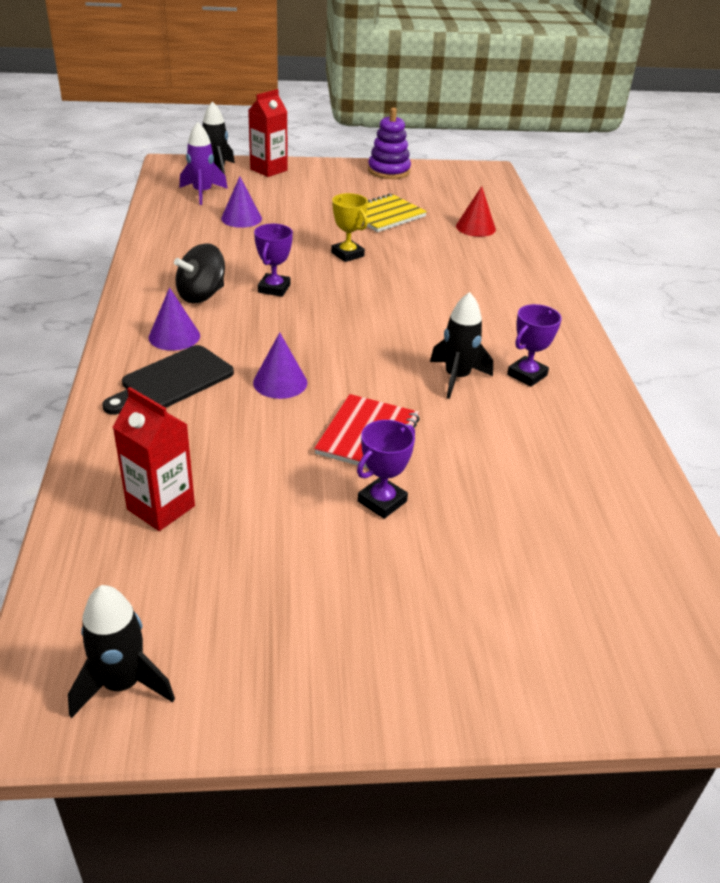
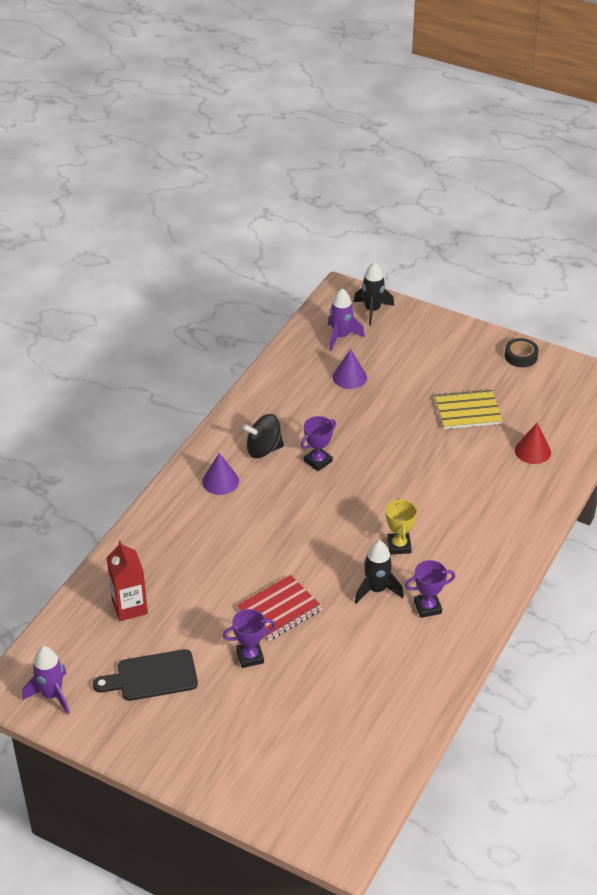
camera: 35 degrees right, 5 degrees up
black rocket [68,585,175,718] -> purple rocket [22,646,70,715]
black cutting board [102,345,234,415] -> black cutting board moved to [93,649,198,701]
red carton [248,89,288,177] -> none
purple cone [253,332,307,399] -> none
yellow trophy [331,193,368,262] -> yellow trophy moved to [386,498,417,554]
purple stacking toy [368,108,411,179] -> black tape [504,338,539,367]

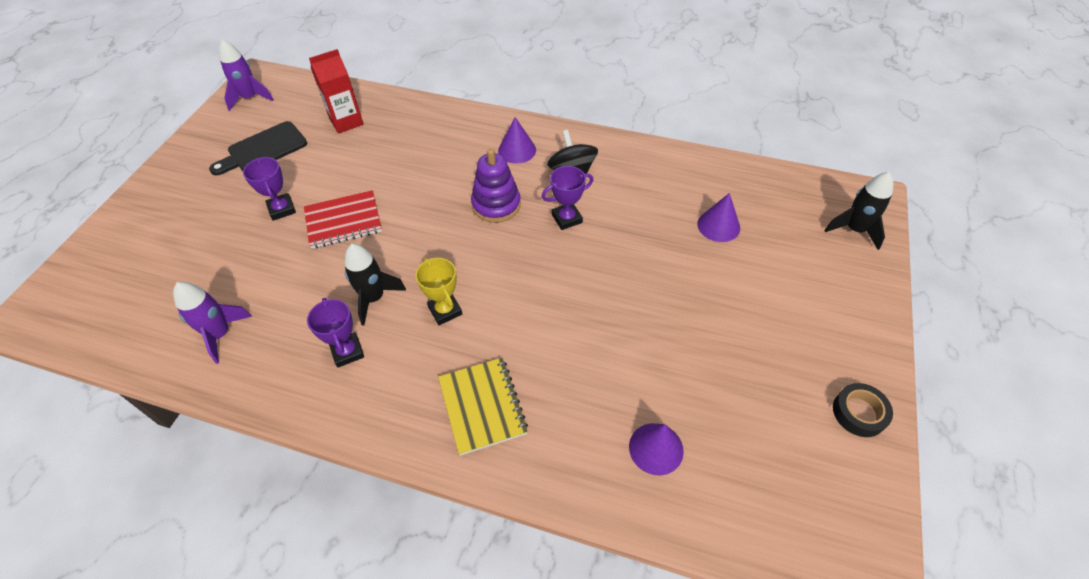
camera: 80 degrees right, 10 degrees up
black cutting board [93,649,198,701] -> black cutting board turned 105 degrees counterclockwise [209,121,307,175]
red notebook [237,575,322,641] -> red notebook turned 60 degrees counterclockwise [304,190,382,249]
purple trophy [301,416,336,471] -> purple trophy turned 60 degrees counterclockwise [542,166,593,230]
purple rocket [328,288,365,351] -> purple rocket moved to [173,282,252,364]
yellow trophy [386,498,417,554] -> yellow trophy turned 75 degrees clockwise [415,258,462,325]
yellow notebook [435,389,502,429] -> yellow notebook moved to [438,358,528,456]
red cone [515,423,551,464] -> purple cone [629,423,684,476]
none -> purple stacking toy [471,149,521,223]

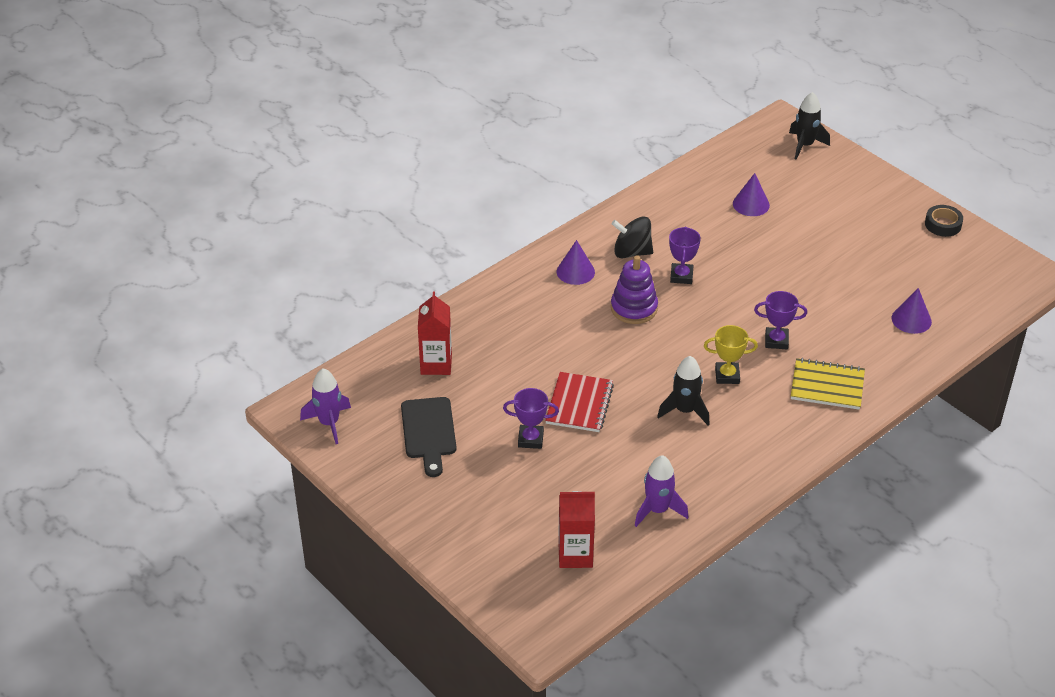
camera: 60 degrees left, 10 degrees down
purple trophy [307,298,364,367] -> purple trophy moved to [754,291,807,349]
none -> red carton [558,491,595,568]

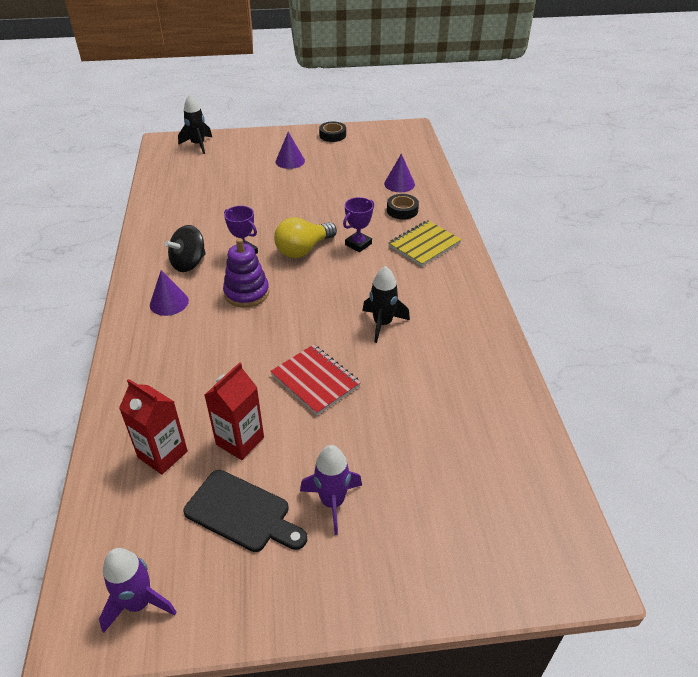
camera: 55 degrees left, 0 degrees up
purple trophy [503,388,559,449] -> none
red carton [558,491,595,568] -> red carton moved to [205,362,264,460]
purple rocket [635,455,688,527] -> purple rocket moved to [300,445,362,535]
yellow trophy [704,325,758,384] -> none
purple cone [733,173,770,216] -> purple cone moved to [276,132,305,169]
none -> yellow light bulb [274,217,337,258]
none -> black tape [387,194,419,220]

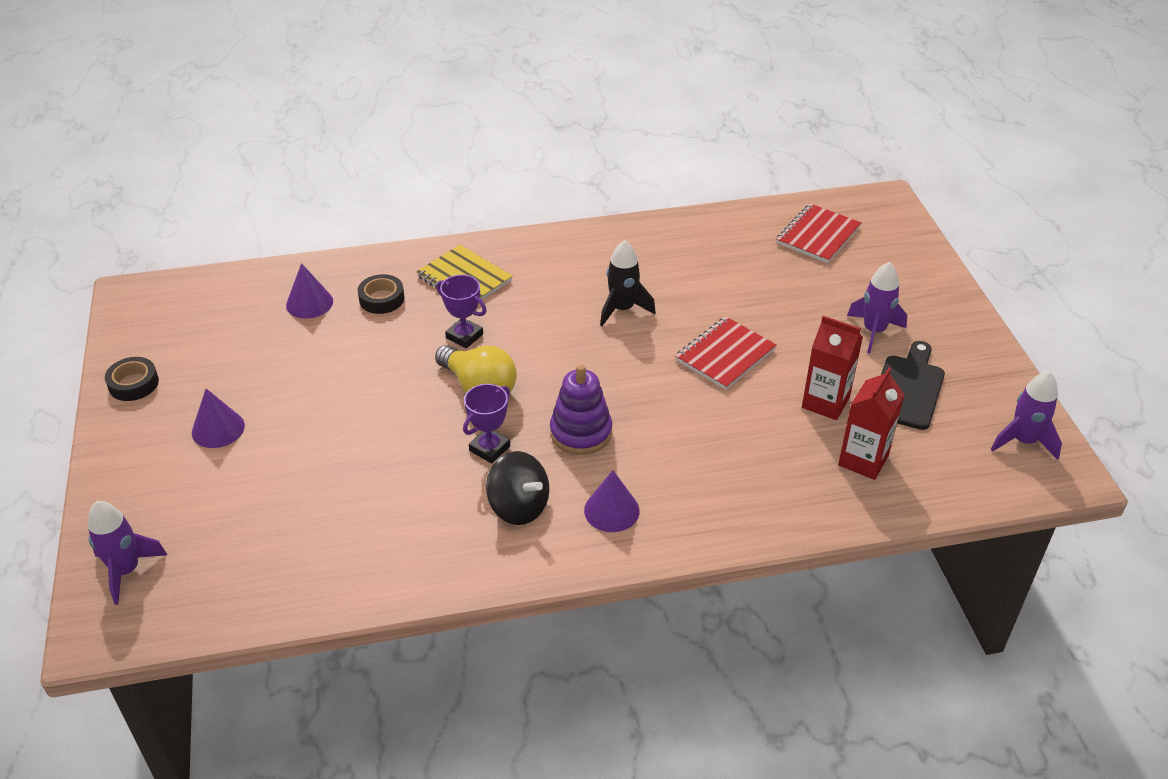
camera: 95 degrees left, 0 degrees up
black rocket [178,94,212,154] -> purple rocket [88,501,167,605]
none -> red notebook [776,203,862,263]

